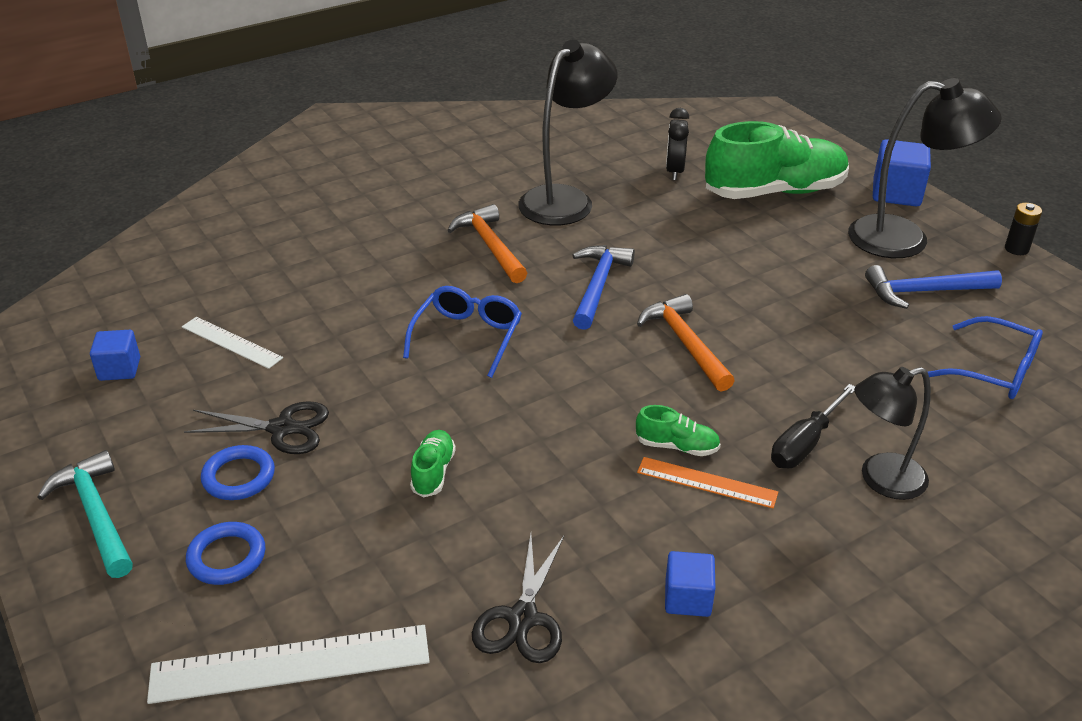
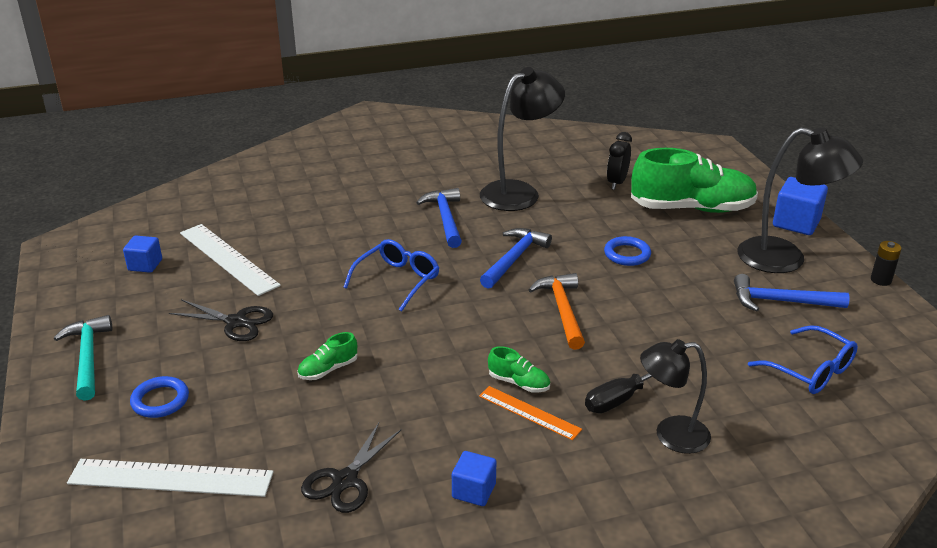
camera: 15 degrees right, 5 degrees down
white ruler [182,317,283,369] -> white ruler [180,224,281,296], size x1.68
blue ring [201,445,275,500] -> blue ring moved to [604,236,651,266]
green shoe [410,430,456,497] -> green shoe turned 150 degrees counterclockwise [297,332,357,380]
orange hammer [447,204,527,283] -> blue hammer [416,188,462,248]

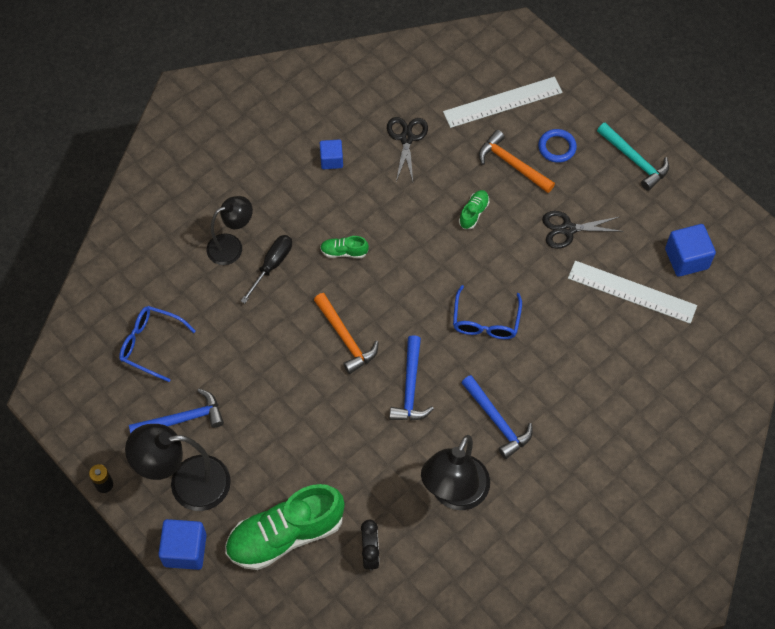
camera: 155 degrees right, 30 degrees up
blue cube [123,235,162,273] -> blue cube [665,224,716,277], size x1.59
orange ruler [479,386,582,440] -> none
blue ring [604,236,651,266] -> none
none -> orange hammer [479,130,555,193]

